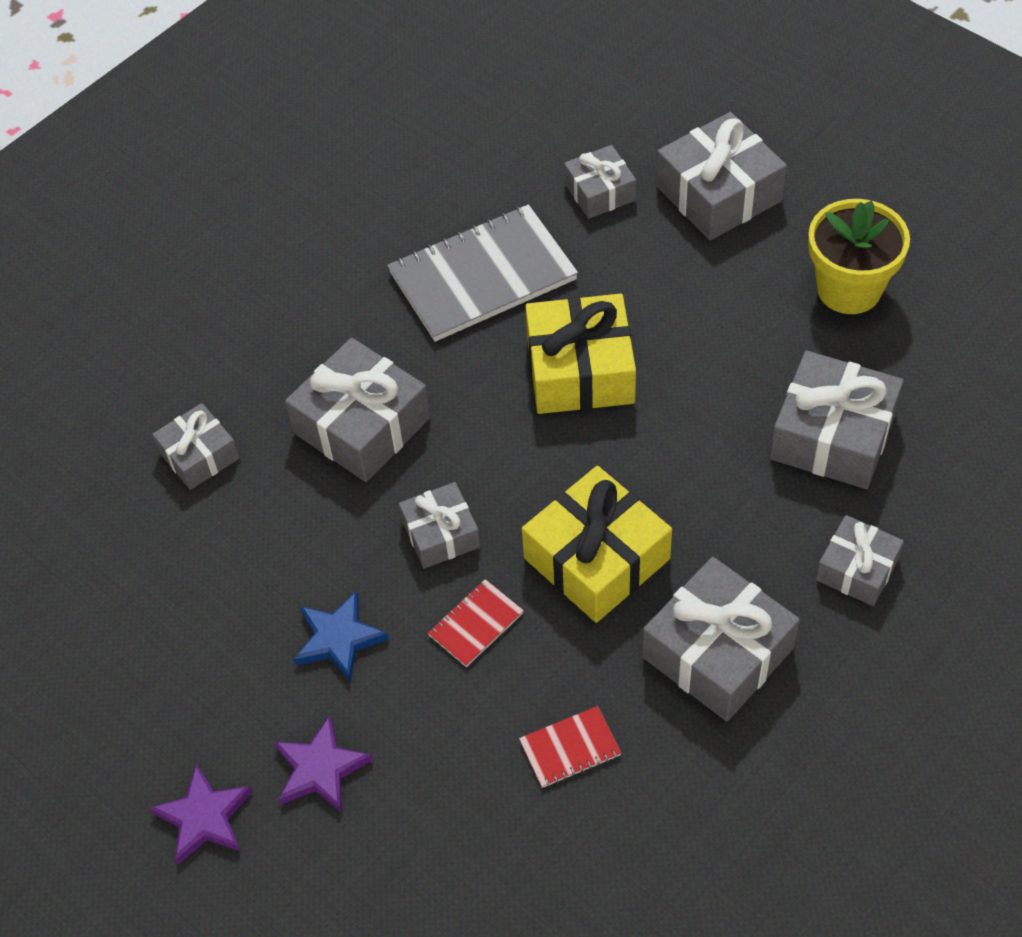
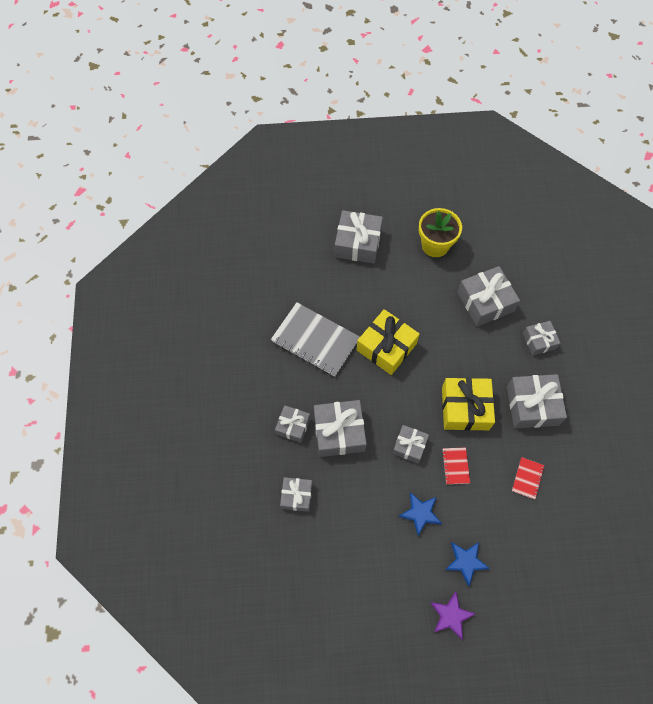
camera: 50 degrees left, 10 degrees up
purple star [274,716,372,813] -> blue star [445,542,490,586]
grey notebook [387,204,578,342] -> grey notebook turned 75 degrees counterclockwise [271,302,360,377]
grey gift [564,145,636,219] -> grey gift moved to [275,405,310,443]

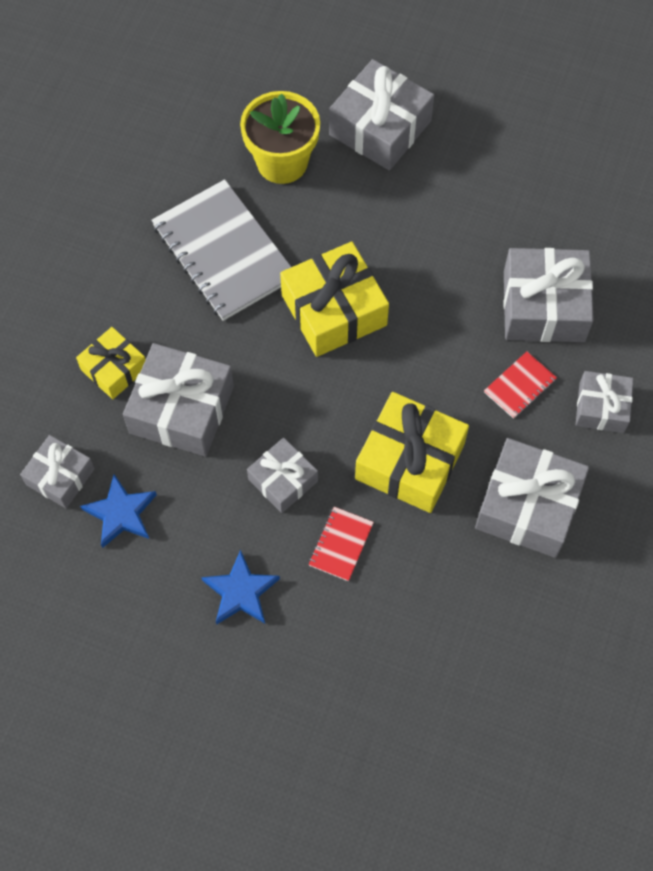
camera: 25 degrees right, 0 degrees up
grey gift [275,405,310,443] -> yellow gift [76,327,146,399]
yellow flower pot [419,208,462,257] -> yellow flower pot moved to [240,91,320,184]
purple star [430,591,475,640] -> none
blue star [445,542,490,586] -> blue star moved to [80,474,157,548]
red notebook [512,457,544,499] -> red notebook moved to [484,351,557,419]

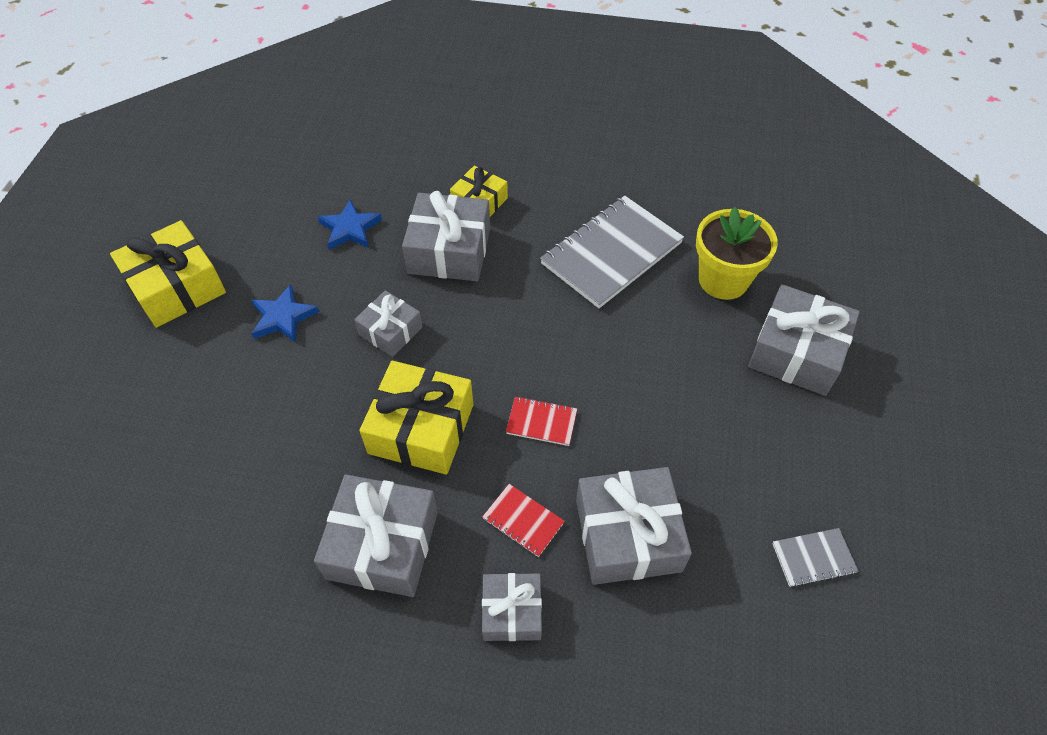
camera: 80 degrees right, 10 degrees down
grey gift [20,435,95,508] -> none
yellow gift [280,242,389,357] -> yellow gift moved to [110,220,226,328]
red notebook [308,507,374,581] -> red notebook moved to [506,396,577,446]
none -> grey notebook [772,528,858,587]

